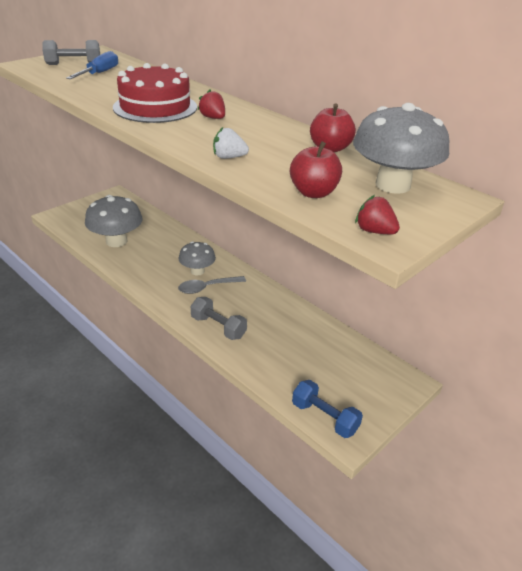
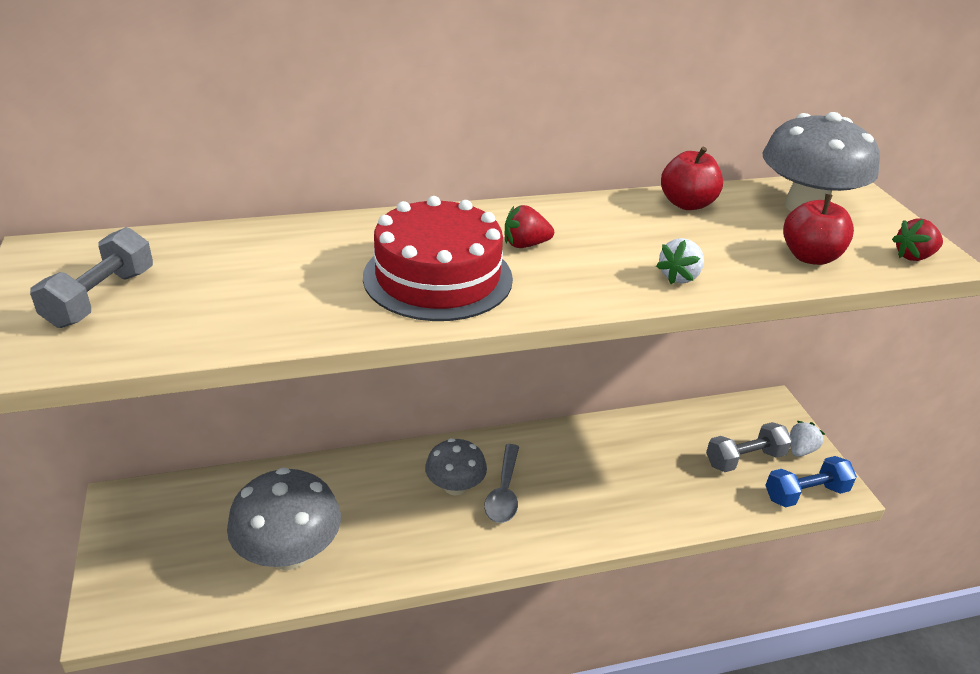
camera: 60 degrees left, 0 degrees up
blue screwdriver [66,51,118,79] -> none
grey dumbbell [191,297,247,340] -> grey dumbbell moved to [706,422,792,472]
none -> white strawberry [790,421,825,457]

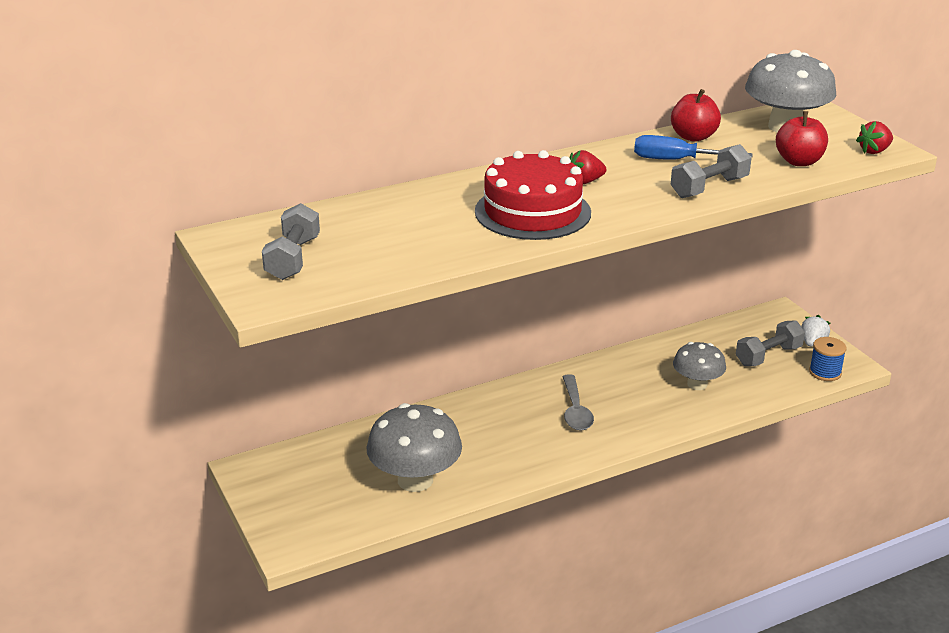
camera: 10 degrees left, 5 degrees down
grey mushroom [425,438,487,496] -> grey mushroom moved to [673,342,726,390]
white strawberry [656,238,704,284] -> grey dumbbell [671,144,751,198]
blue dumbbell [765,456,857,508] -> blue spool [809,337,847,381]
none -> blue screwdriver [634,135,753,160]

